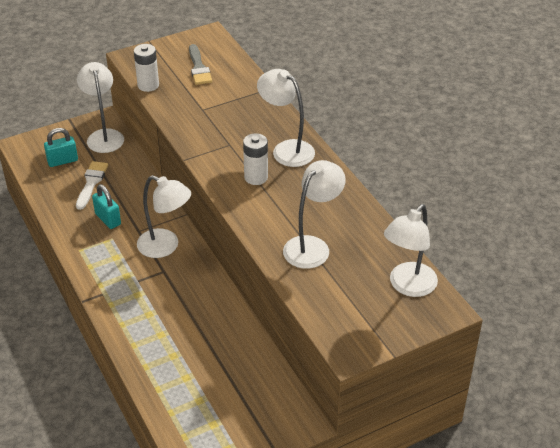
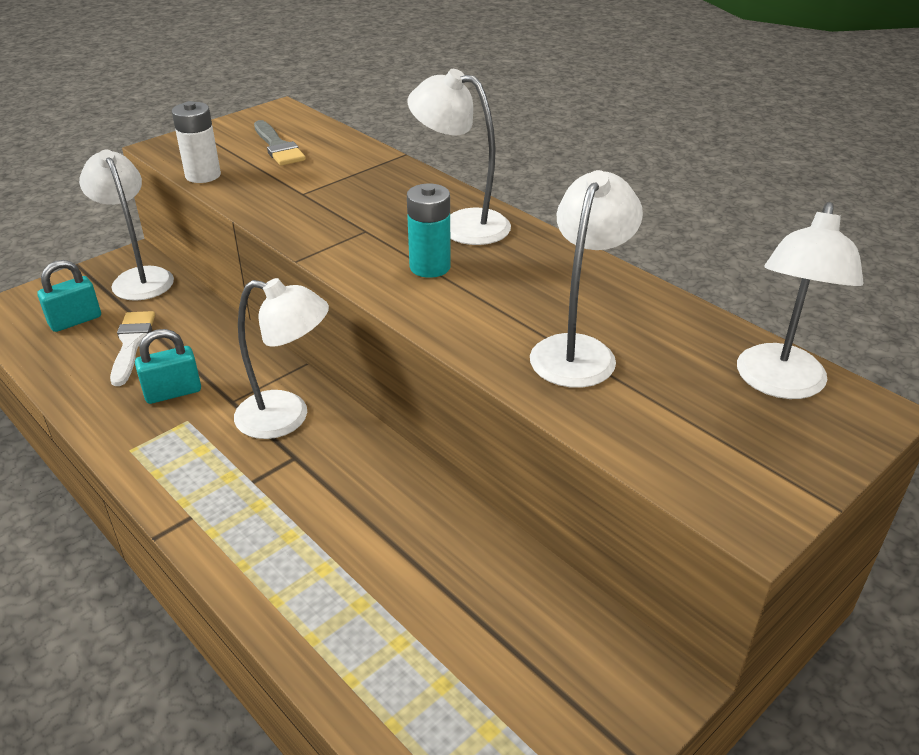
camera: 15 degrees left, 5 degrees down
turquoise padlock [92,184,121,229] -> turquoise padlock turned 60 degrees counterclockwise [135,329,201,404]
white battery [243,133,268,185] -> turquoise battery [407,184,451,278]

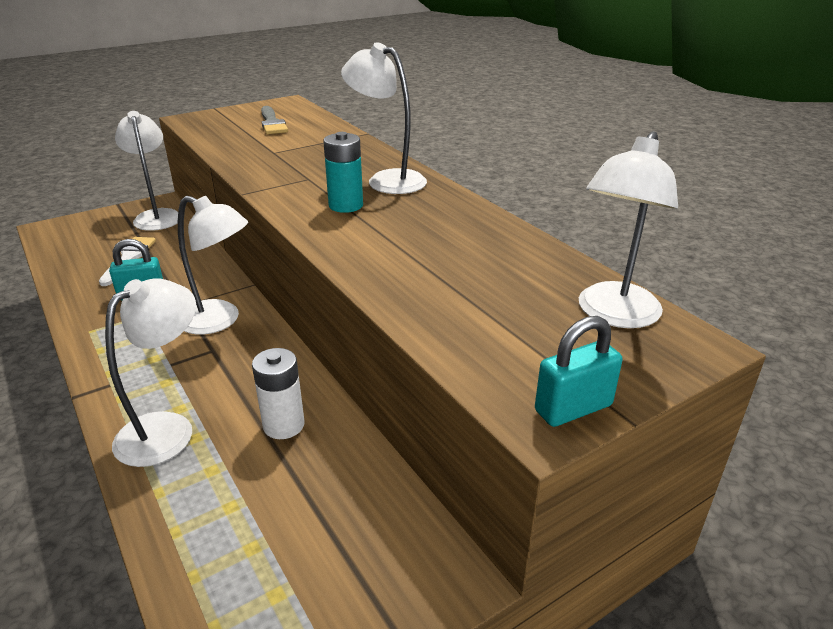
camera: 10 degrees right, 5 degrees down
turquoise padlock [37,260,101,332] -> turquoise padlock moved to [535,316,623,427]
white battery [172,101,221,183] -> white battery moved to [252,348,304,439]
white lamp [530,170,643,388] -> white lamp moved to [105,278,196,467]

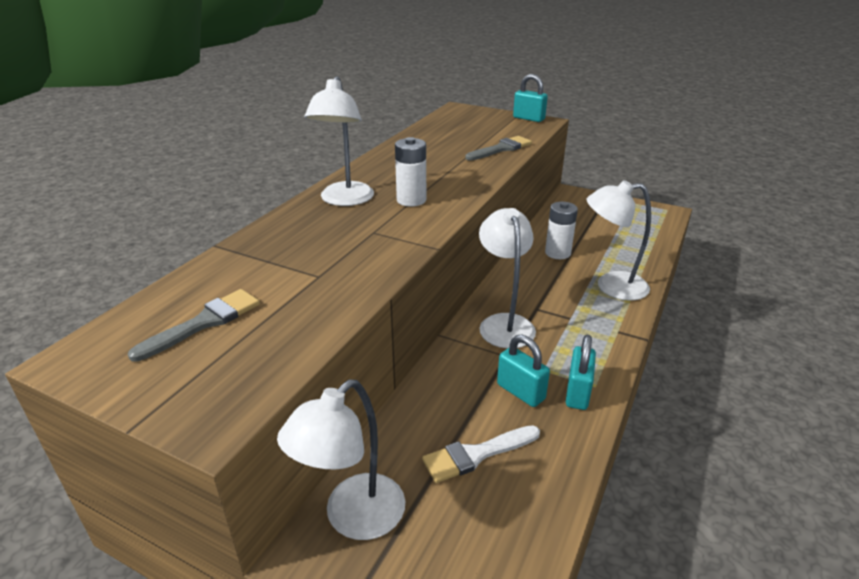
camera: 120 degrees left, 0 degrees up
turquoise battery [323,132,363,213] -> white battery [395,137,426,207]
white lamp [579,131,678,328] -> none
none -> grey brush [465,136,532,161]
none -> turquoise padlock [566,335,596,410]

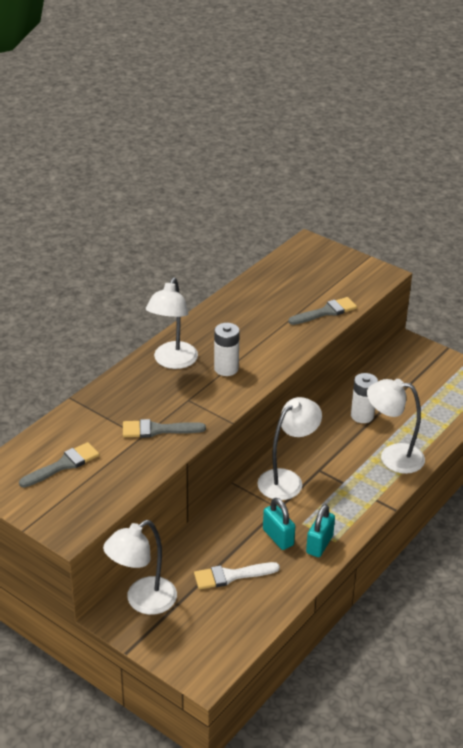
camera: 10 degrees right, 5 degrees up
white lamp [479,208,536,349] -> white lamp turned 45 degrees clockwise [257,397,322,500]
turquoise padlock [513,74,548,122] -> none
none -> grey brush [123,419,206,438]

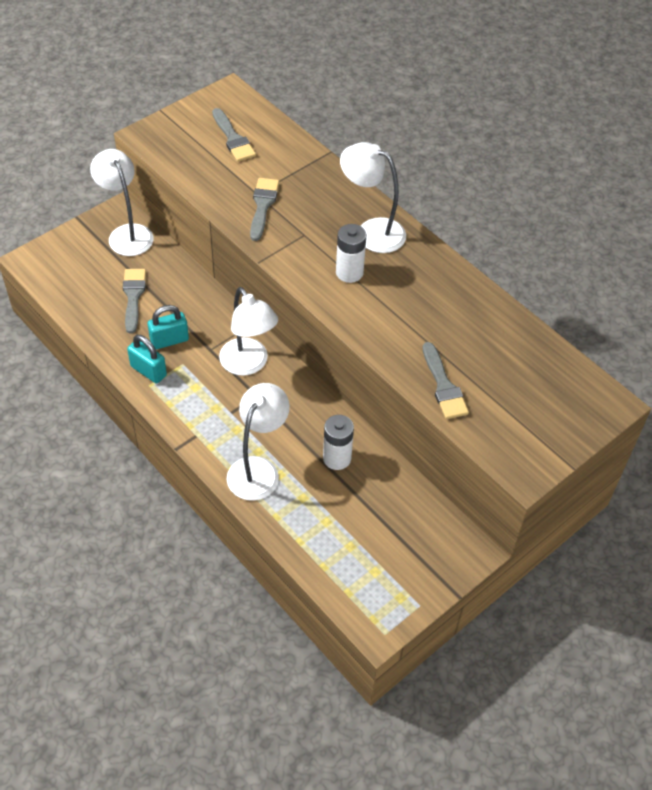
camera: 100 degrees right, 15 degrees up
white brush [194,562,280,589] -> grey brush [123,269,146,333]

